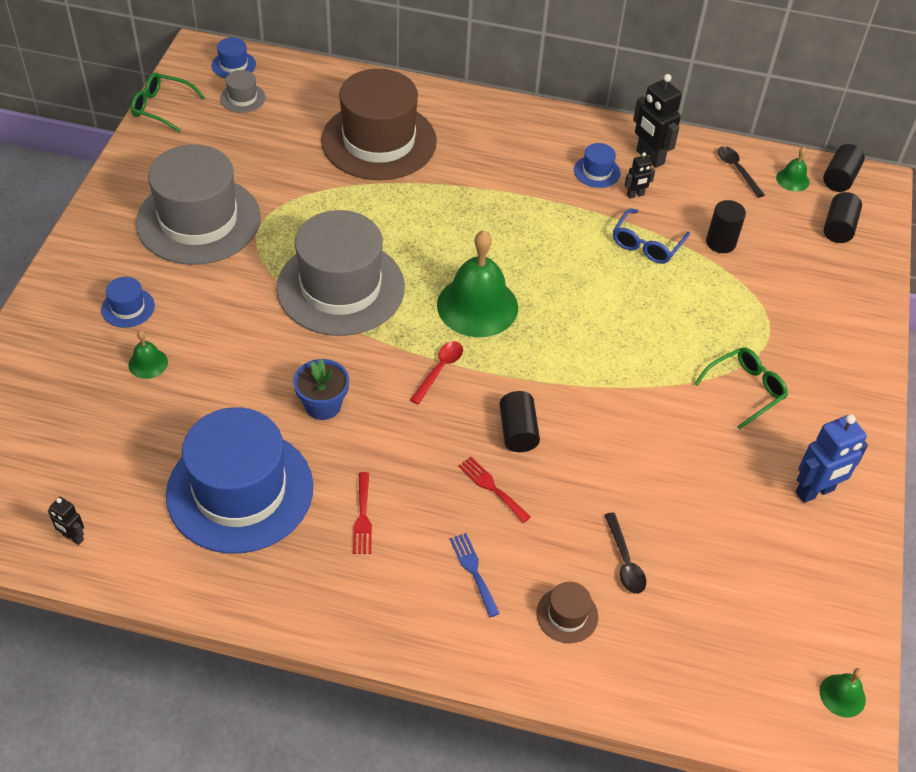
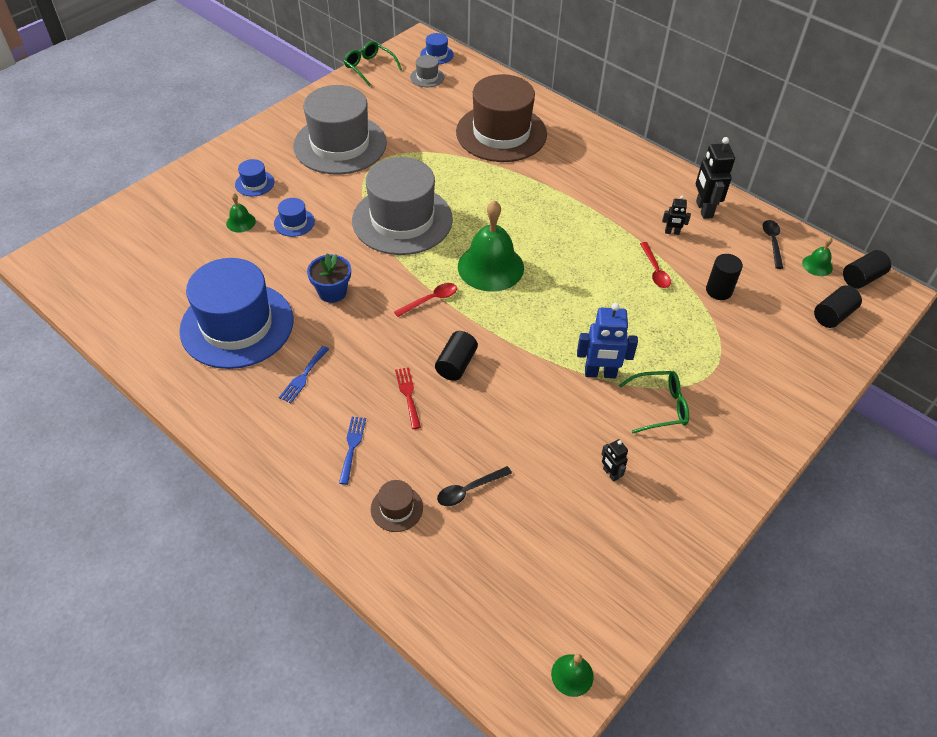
camera: 30 degrees right, 0 degrees up
black robot [48,497,84,545] -> black robot moved to [601,439,628,482]
red fork [353,472,372,554] -> blue fork [279,346,329,403]
blue hat [574,143,621,188] -> blue hat moved to [274,198,315,237]
black spoon [605,513,646,594] -> black spoon turned 45 degrees clockwise [437,466,512,506]
blue glasses [613,209,690,264] -> red spoon [640,242,671,288]
blue robot [796,414,868,503] -> blue robot moved to [577,303,638,378]

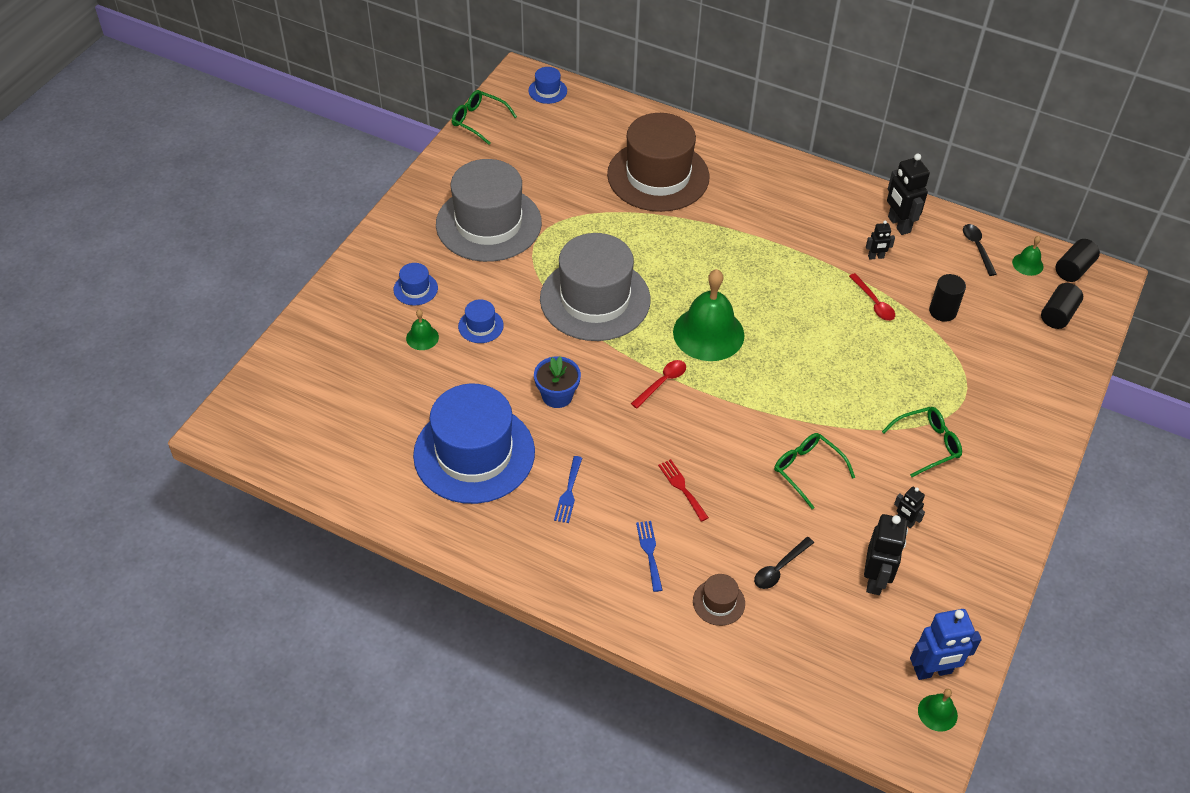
camera: 15 degrees left, 0 degrees up
grey hat [410,55,445,87] -> none
black cylinder [435,331,478,381] -> none
blue robot [577,303,638,378] -> blue robot moved to [910,609,982,680]
none -> green glasses [774,433,855,509]
none -> black robot [864,514,908,595]

